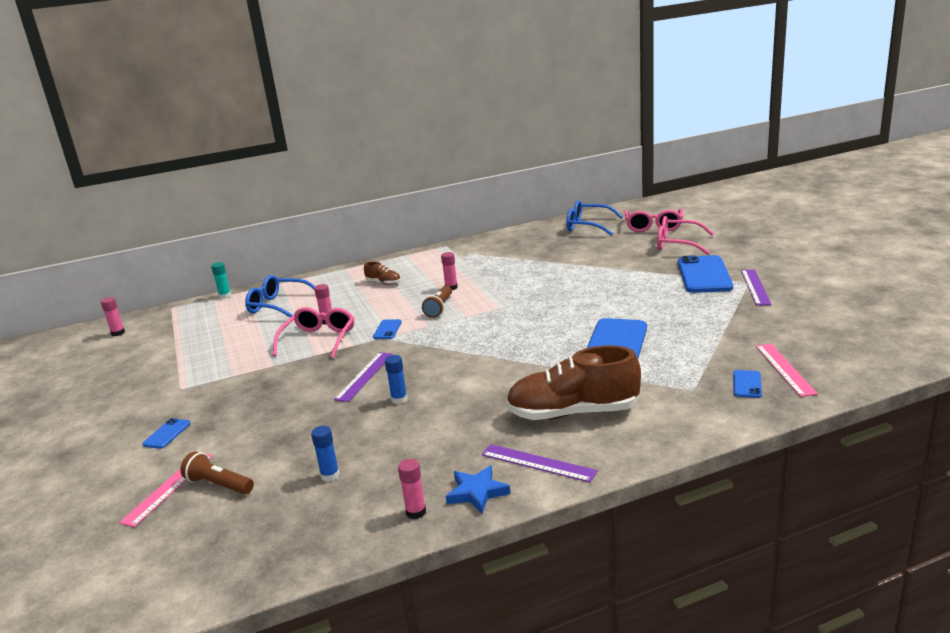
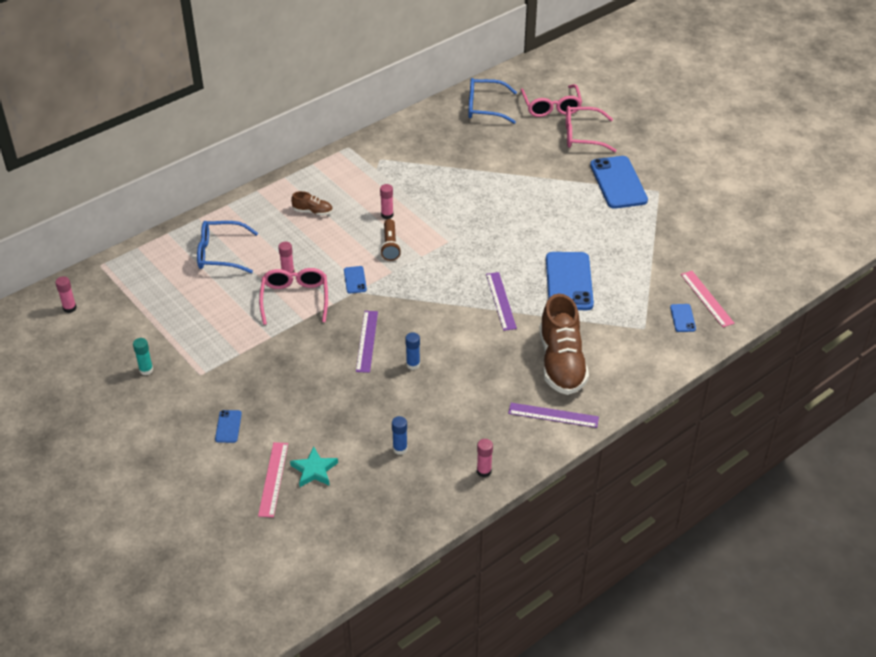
camera: 20 degrees left, 20 degrees up
brown flashlight [180,451,254,495] -> turquoise star [290,447,338,487]
turquoise glue stick [211,262,231,299] -> turquoise glue stick moved to [133,338,153,375]
blue star [446,465,510,514] -> none
brown shoe [506,345,641,420] -> brown shoe turned 75 degrees counterclockwise [539,294,589,395]
purple ruler [741,270,772,306] -> purple ruler moved to [486,272,517,331]

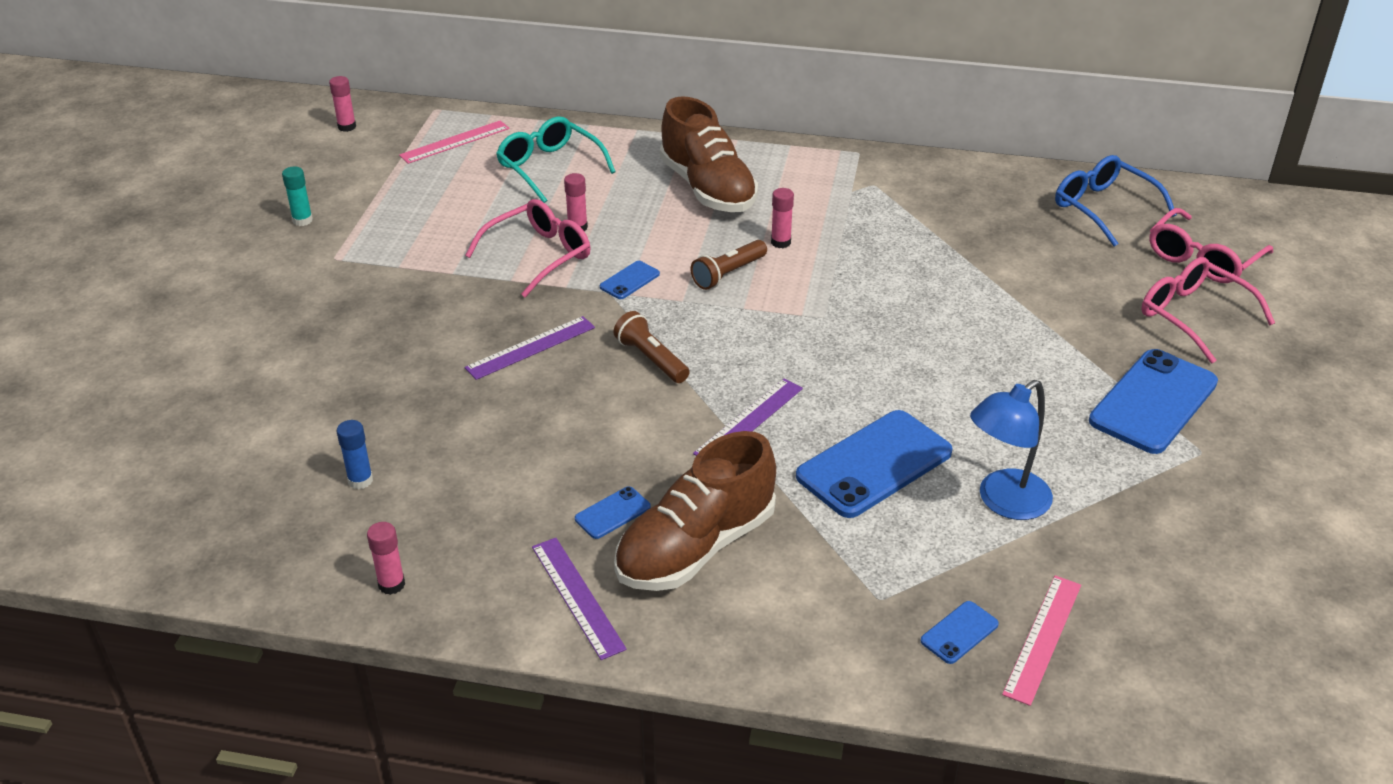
camera: 50 degrees right, 5 degrees down
blue glasses [197,221,258,273] -> turquoise glasses [496,116,615,203]
blue phone [215,410,242,443] -> blue phone moved to [575,486,651,539]
pink ruler [258,442,288,517] -> pink ruler moved to [399,120,510,164]
turquoise star [290,447,338,487] -> none
brown shoe [291,191,333,216] -> brown shoe [660,96,758,212], size x2.23
blue glue stick [405,332,420,370] -> none
none -> brown flashlight [613,311,690,383]
none -> blue lamp [970,380,1053,520]

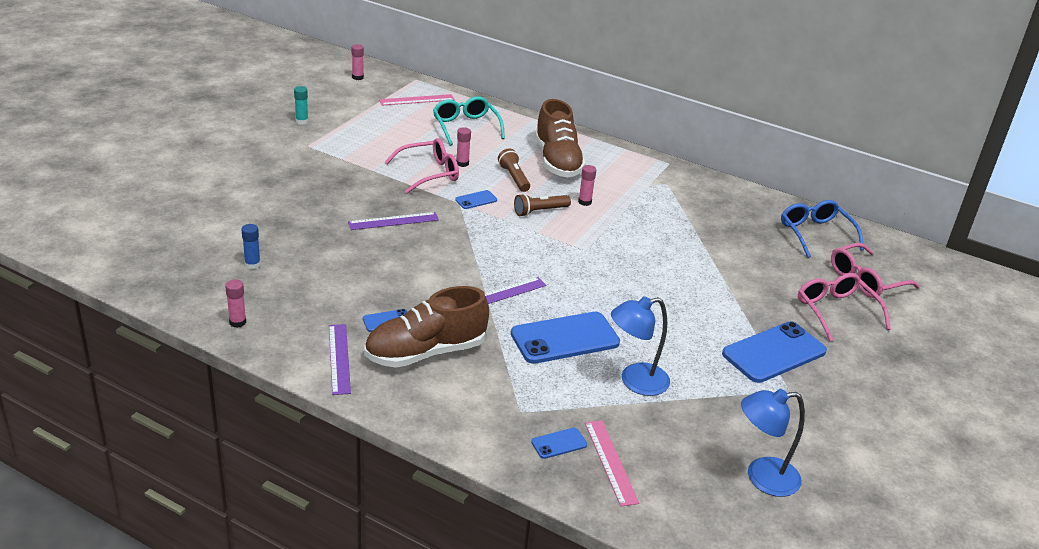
camera: 15 degrees right, 5 degrees down
brown flashlight [613,311,690,383] -> brown flashlight moved to [498,148,530,192]
pink ruler [1002,575,1081,706] -> pink ruler turned 60 degrees counterclockwise [585,420,639,506]
none -> blue lamp [741,389,805,497]

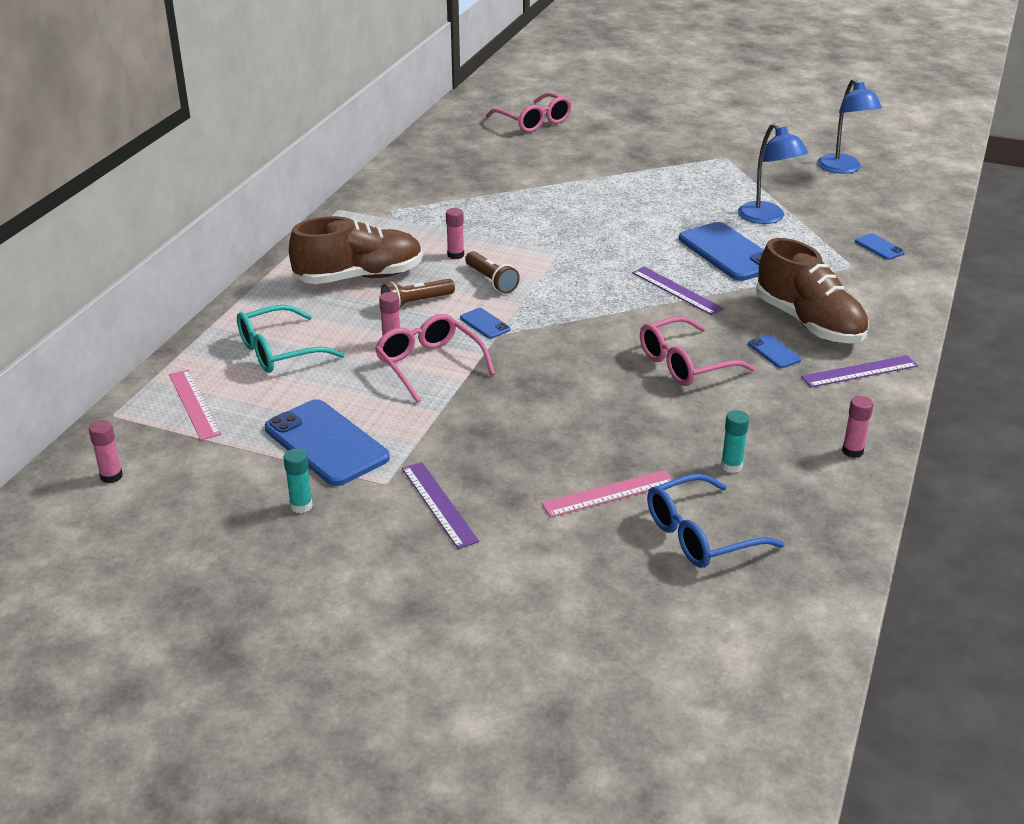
camera: 95 degrees left, 0 degrees up
blue glue stick [241,224,261,269] -> turquoise glue stick [721,410,749,473]
purple ruler [348,212,439,230] -> purple ruler moved to [402,462,479,549]
pink ruler [585,420,639,506] -> pink ruler moved to [541,470,673,517]
blue phone [722,321,827,383] -> blue phone moved to [265,399,390,486]
blue glasses [781,200,864,258] -> blue glasses moved to [647,474,785,568]
pink glasses [798,273,891,341] -> pink glasses moved to [640,316,755,386]

